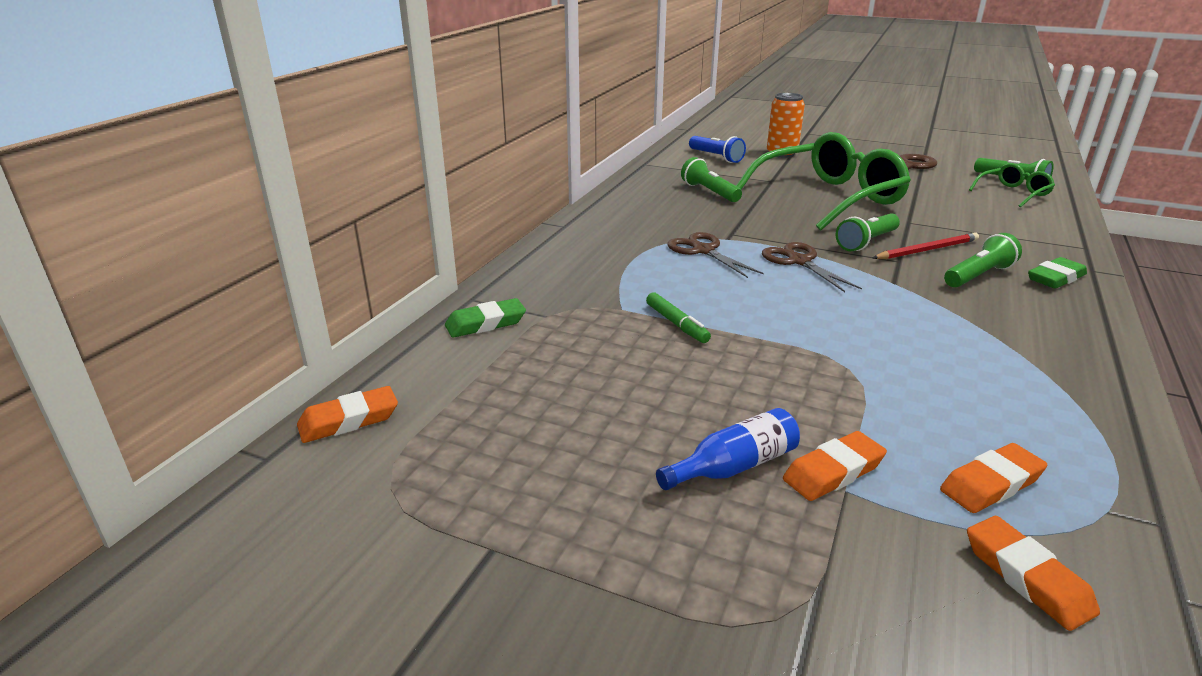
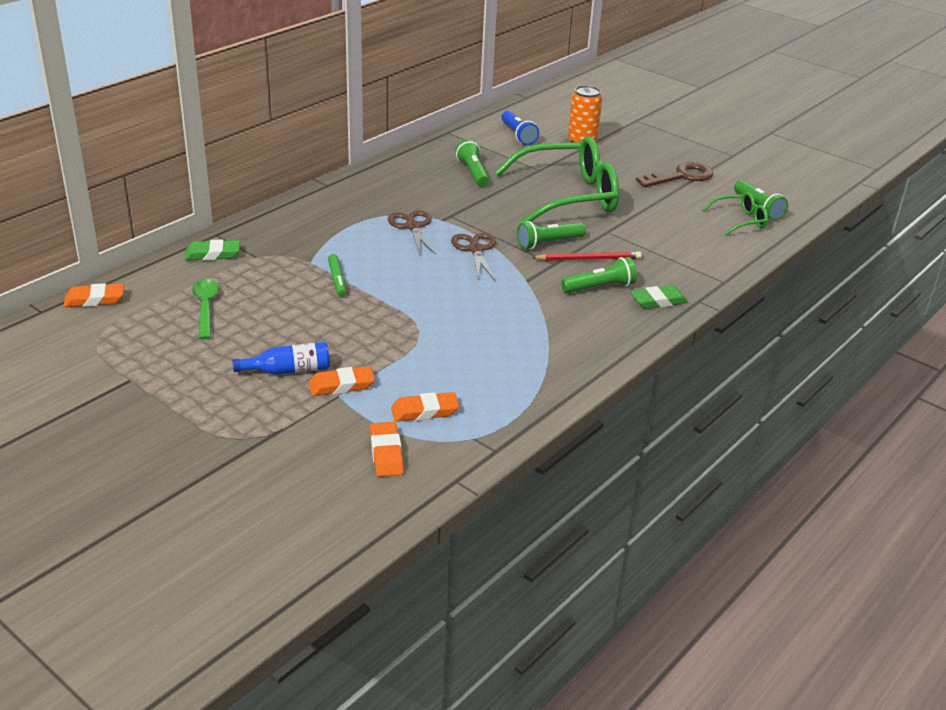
camera: 15 degrees right, 5 degrees up
none -> green spoon [192,279,219,340]

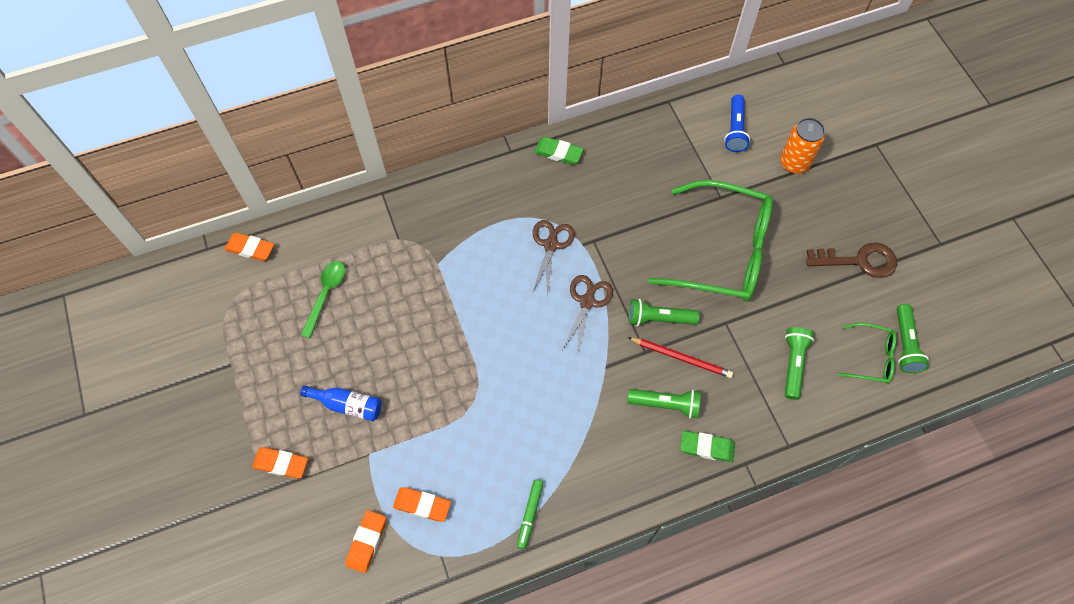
camera: 30 degrees right, 30 degrees up
green eraser [185,240,240,261] -> green eraser moved to [534,137,583,165]
orange eraser [309,366,375,396] -> orange eraser moved to [252,447,308,479]
green marker [328,254,347,297] -> green marker moved to [517,480,544,549]
green flashlight [455,139,489,187] -> green flashlight moved to [785,327,814,400]

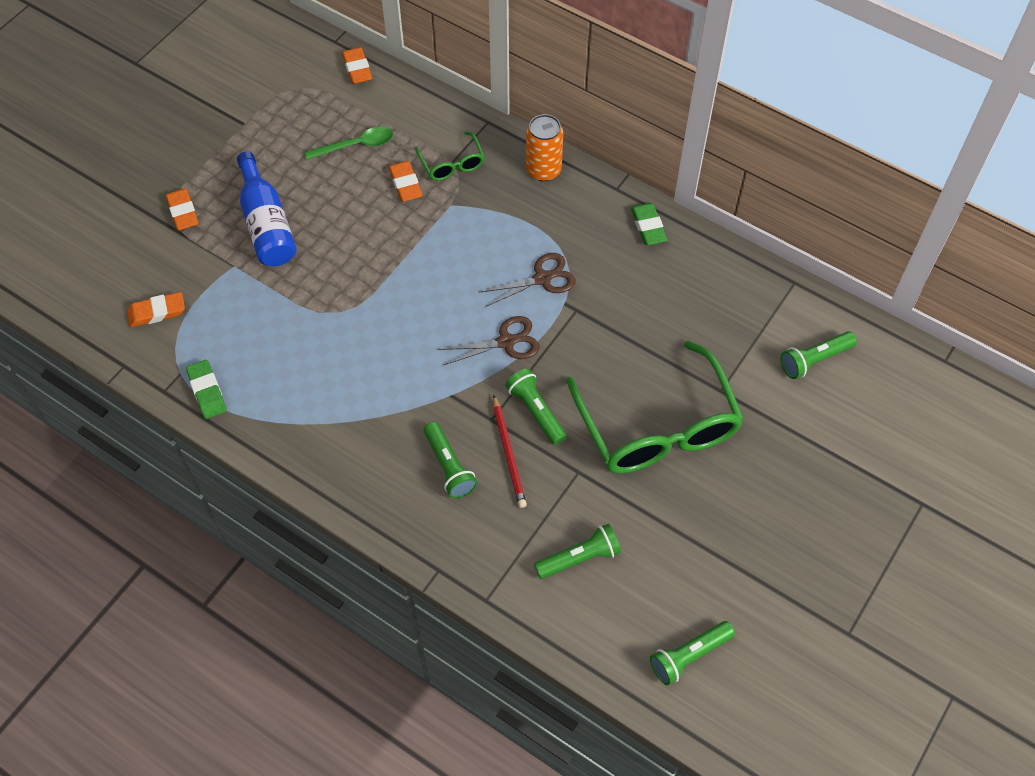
camera: 55 degrees right, 5 degrees down
blue bottle [300,385,382,421] -> blue bottle [237,152,296,266], size x1.59
orange eraser [393,487,451,522] -> orange eraser moved to [388,161,423,202]
green marker [517,480,544,549] -> none
green eraser [680,431,735,462] -> green eraser moved to [186,360,227,419]
blue flashlight [724,94,750,152] -> green flashlight [781,331,857,379]
orange can [780,118,825,174] -> orange can moved to [526,114,563,181]
brown key [806,243,897,278] -> none
green glasses [838,323,897,383] -> green glasses moved to [415,131,485,181]

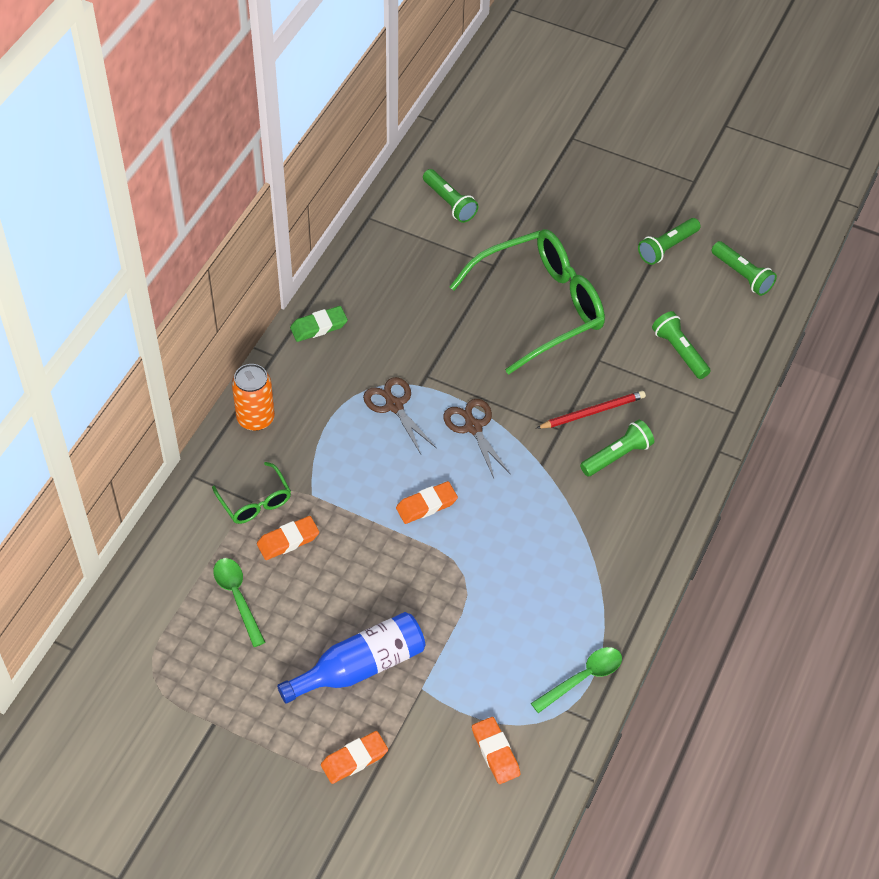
camera: 100 degrees left, 5 degrees down
green eraser [186,360,227,419] -> green spoon [531,647,622,713]
orange eraser [342,47,372,84] -> orange eraser moved to [396,481,458,524]
green glasses [415,131,485,181] -> green glasses turned 90 degrees clockwise [212,462,291,524]
green flashlight [505,368,567,445] -> green flashlight moved to [638,218,701,265]

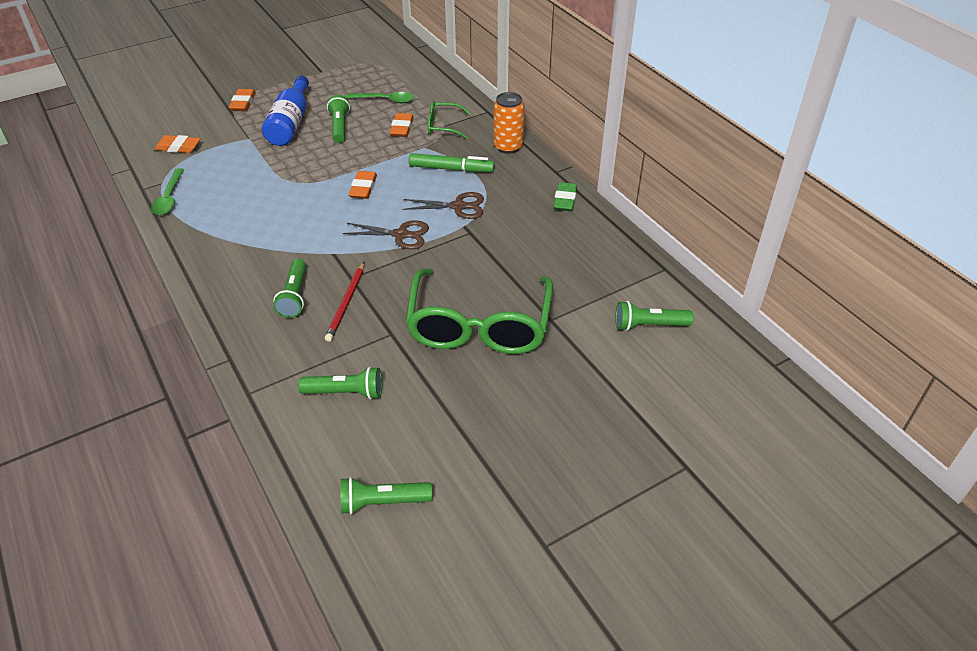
camera: 125 degrees right, 10 degrees down
green flashlight [638,218,701,265] -> green flashlight moved to [327,95,350,143]
none -> green marker [409,153,495,172]

